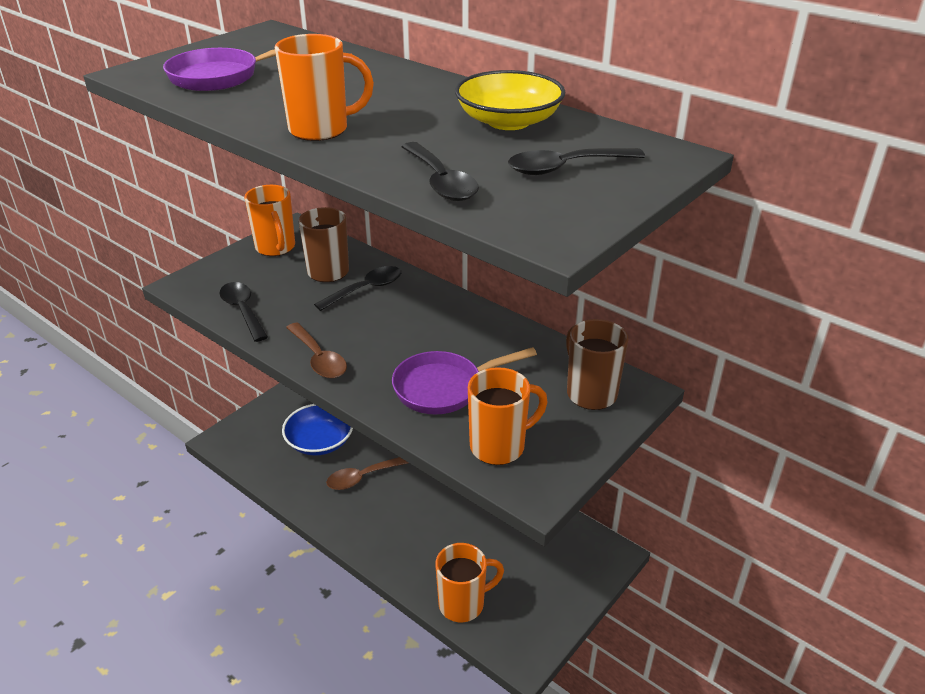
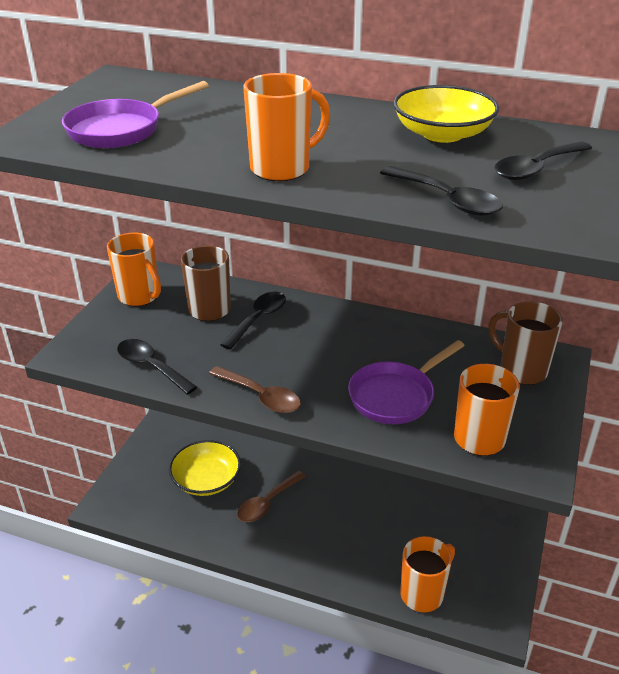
camera: 20 degrees left, 0 degrees up
blue bowl [282,404,353,456] -> yellow bowl [169,440,241,496]

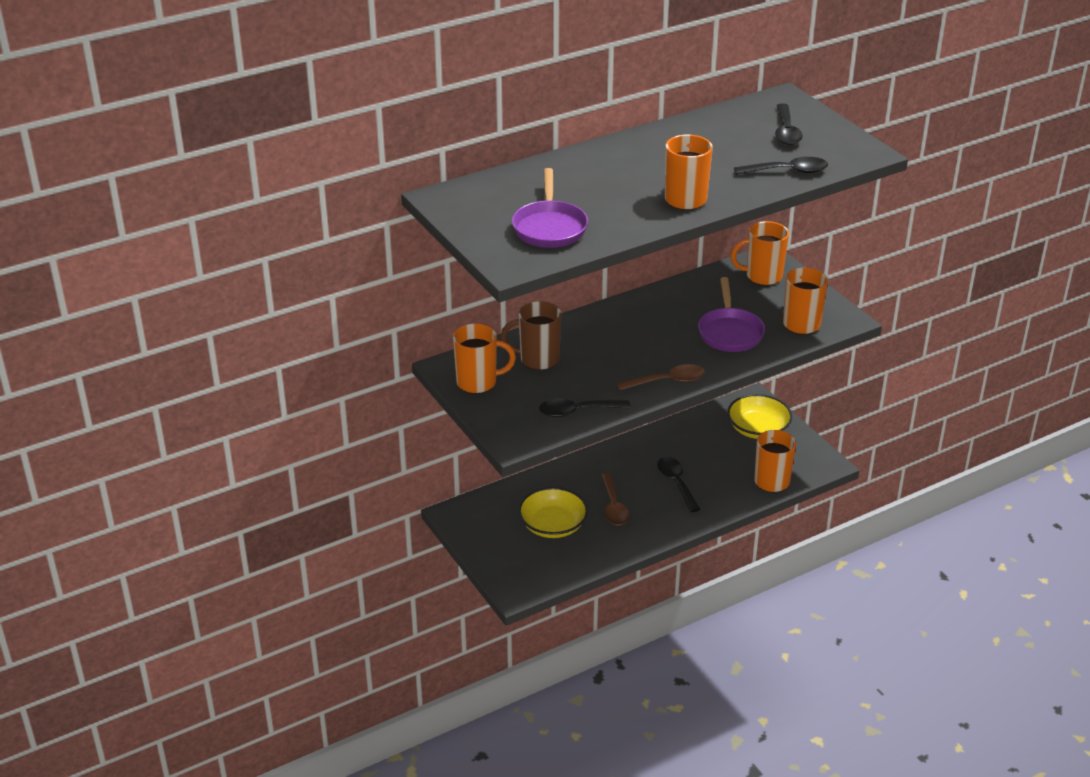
camera: 50 degrees left, 0 degrees up
black spoon [220,292,286,350] -> black spoon moved to [657,457,700,512]
yellow bowl [393,85,499,143] -> yellow bowl moved to [727,394,792,439]
brown mug [488,301,563,385] -> orange mug [731,221,789,285]

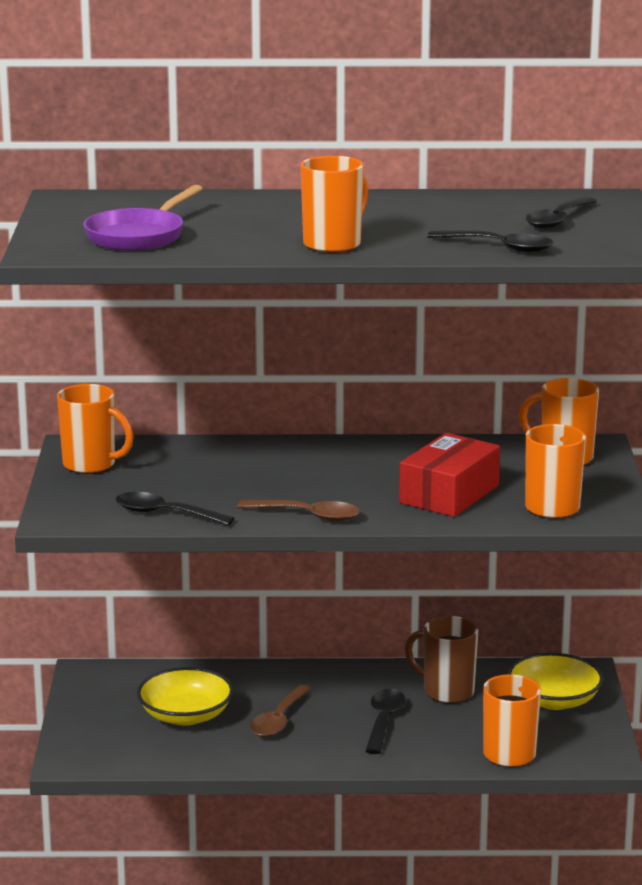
camera: 30 degrees right, 15 degrees down
brown mug [500,301,561,370] -> brown mug moved to [405,616,479,704]
purple pan [698,277,765,352] -> red box [399,433,500,517]

